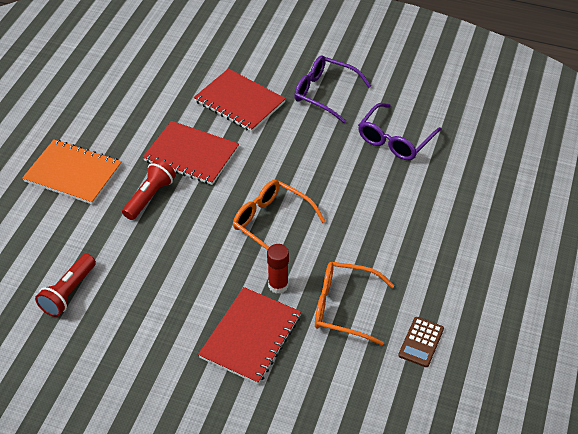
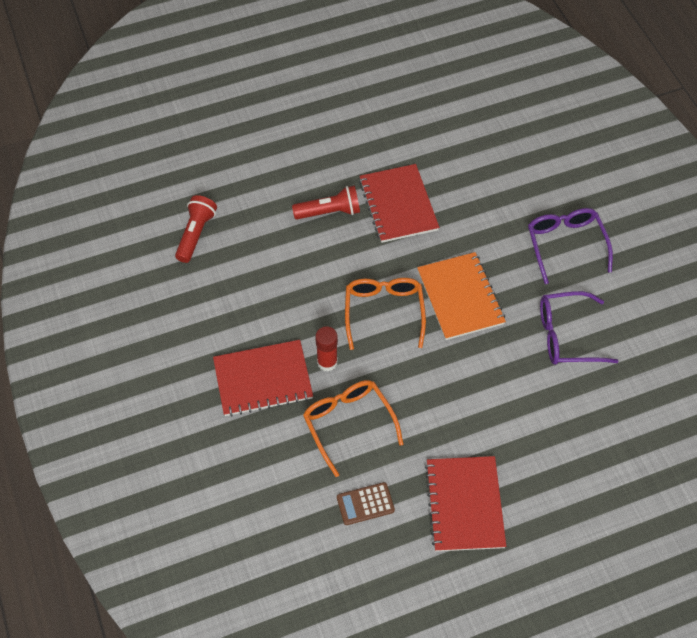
camera: 50 degrees right, 10 degrees up
orange notebook [22,140,122,205] -> orange notebook moved to [417,252,506,340]
red flashlight [35,254,96,317] -> red flashlight turned 120 degrees clockwise [175,195,217,263]
red notebook [194,68,286,132] -> red notebook moved to [425,456,506,551]

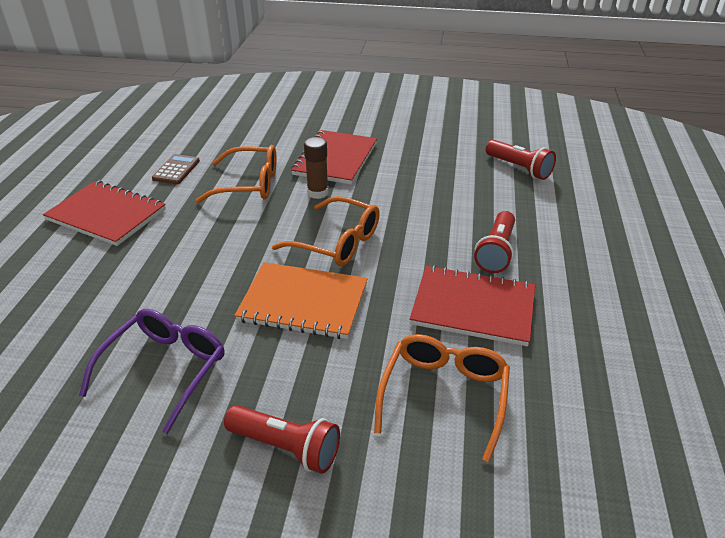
camera: 120 degrees right, 20 degrees down
red glue stick [315,326,338,372] -> brown glue stick [304,137,329,199]
purple glasses [528,208,613,284] -> red flashlight [224,405,340,474]
none -> orange glasses [374,334,510,462]

